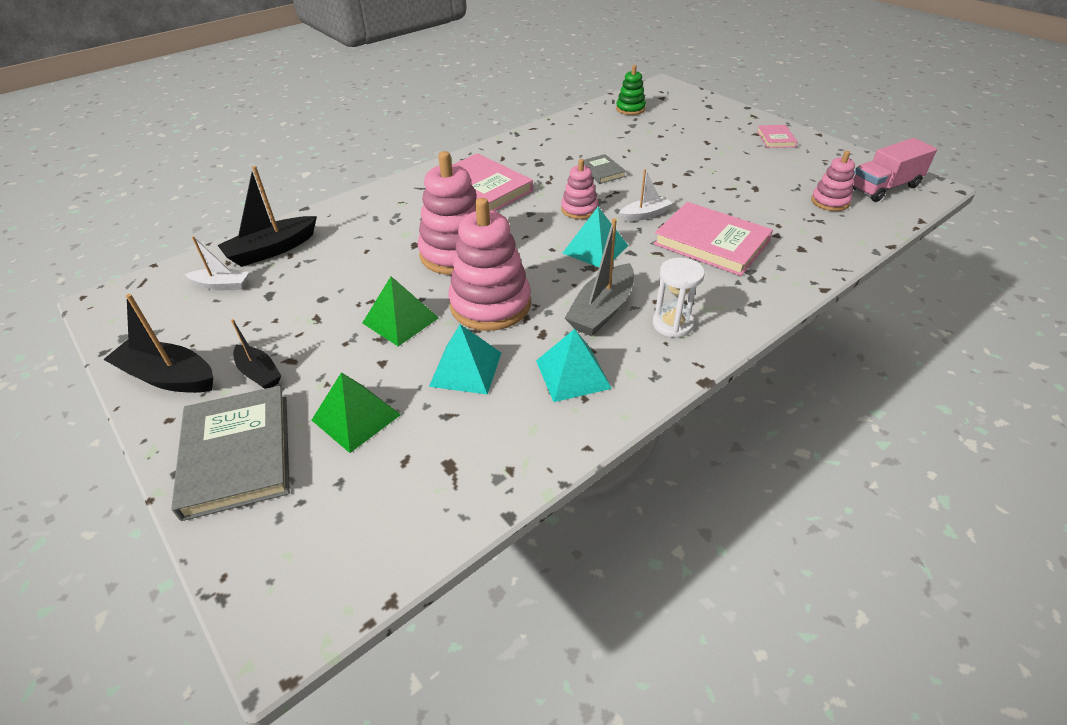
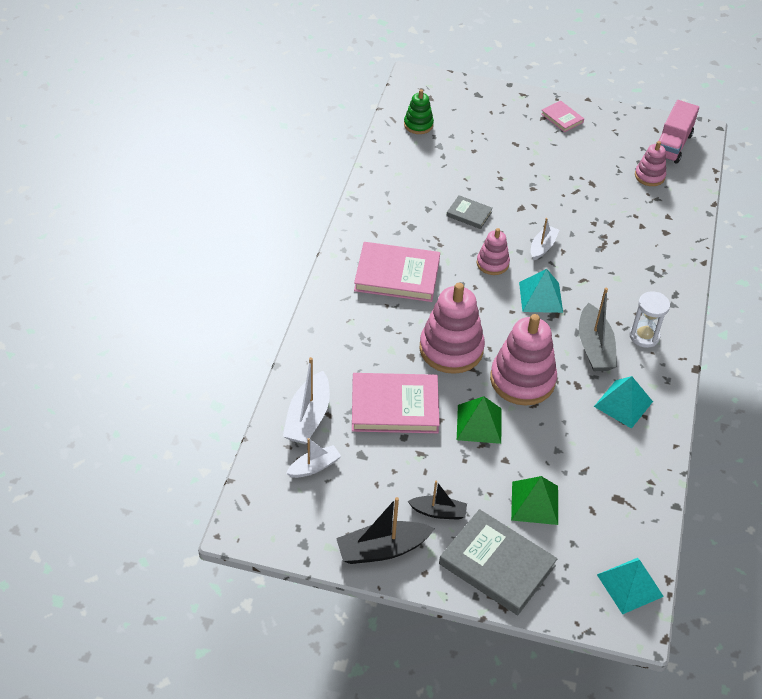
camera: 40 degrees left, 5 degrees up
black boat [218,166,317,267] -> white boat [283,357,330,444]
turquoise pyramid [429,324,501,395] -> turquoise pyramid moved to [597,558,664,614]
pink book [654,202,773,276] -> pink book moved to [352,373,440,433]

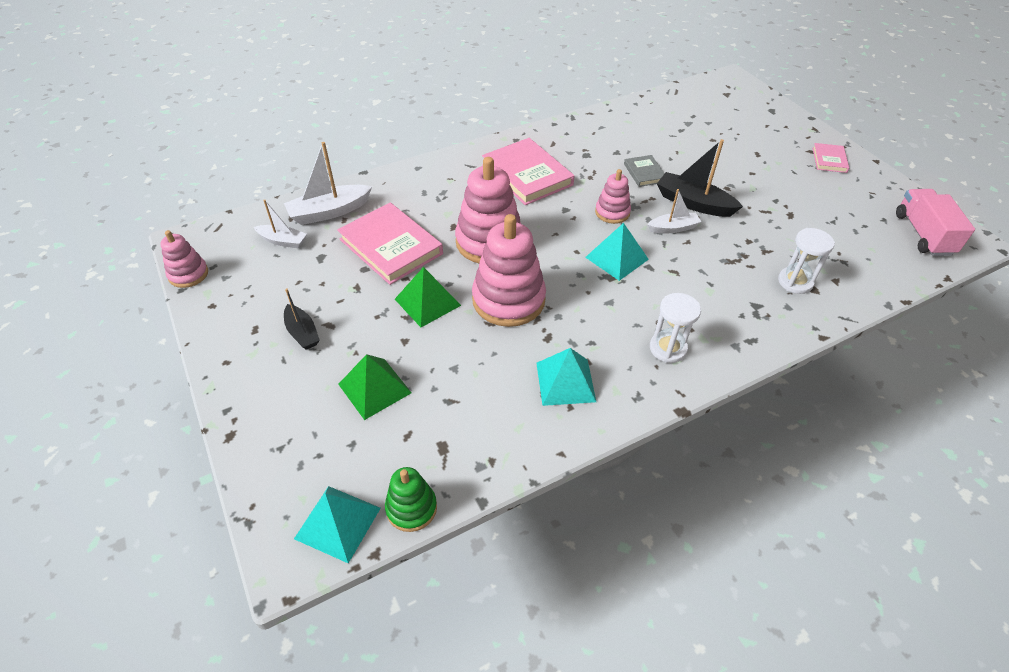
camera: 50 degrees right, 0 degrees up
black boat [336,497,435,564] -> black boat moved to [657,139,743,217]
green stacking toy [404,89,434,134] -> green stacking toy moved to [385,467,437,532]
grey book [439,509,558,615] -> none
grey boat [579,288,617,371] -> none
pink stacking toy [635,141,666,186] -> pink stacking toy moved to [160,230,208,288]
pink truck [658,100,699,164] -> pink truck turned 105 degrees clockwise [896,189,975,256]
none -> white hourglass [778,228,835,294]

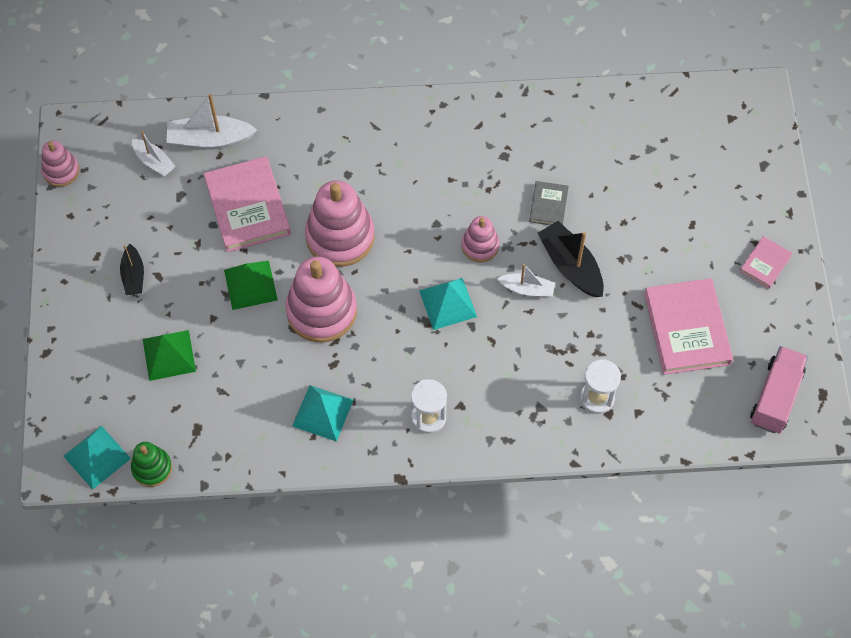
camera: 25 degrees right, 15 degrees up
pink book [482,138,574,205] -> pink book moved to [644,278,733,375]

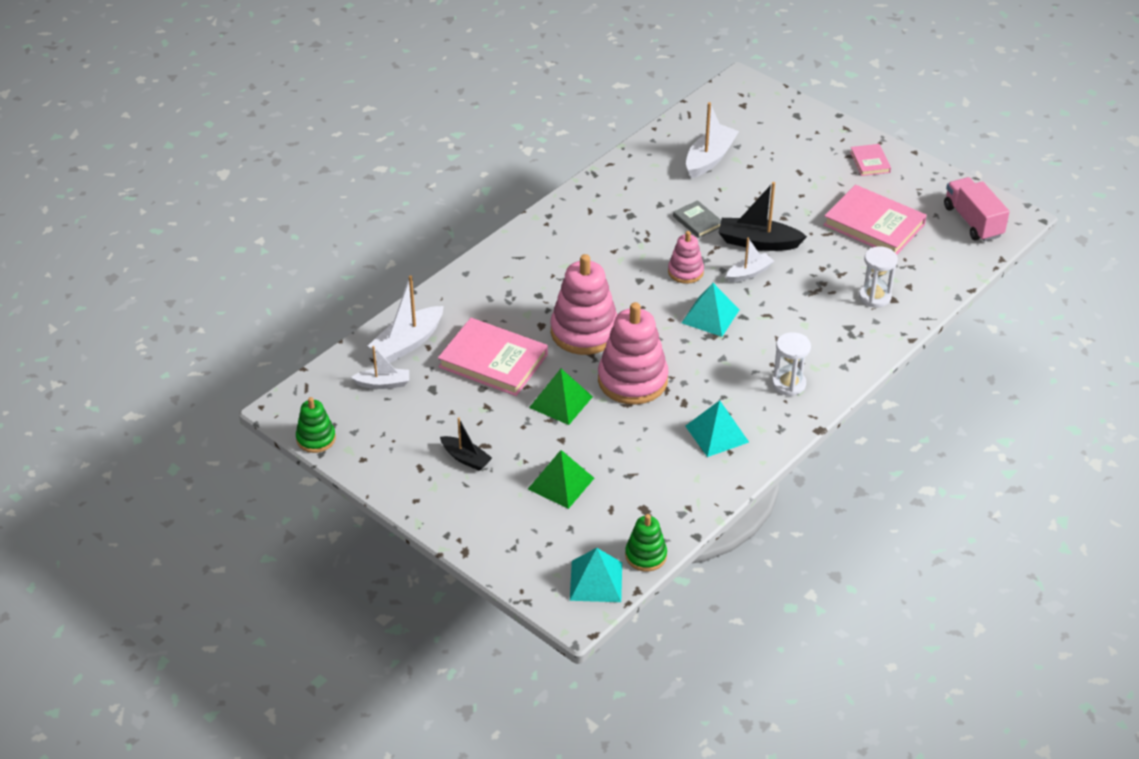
camera: 45 degrees left, 20 degrees down
pink stacking toy [41,141,79,187] -> green stacking toy [296,397,336,453]
none -> white boat [686,102,739,178]

